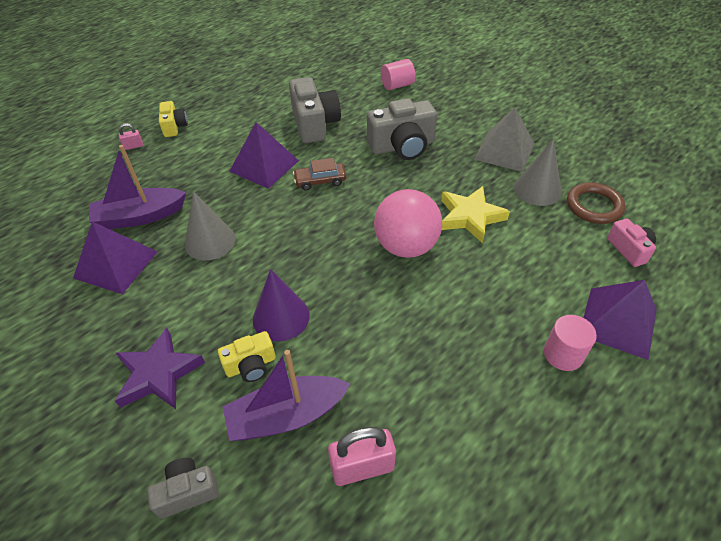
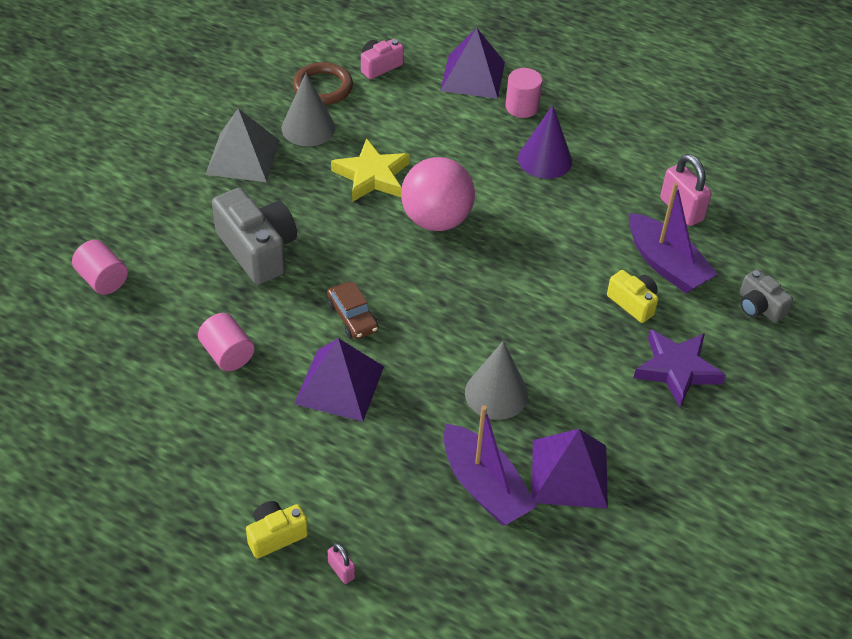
camera: 110 degrees left, 0 degrees up
purple cone [253,269,310,342] -> purple cone moved to [518,105,572,179]
grey camera [289,77,341,143] -> pink cylinder [198,313,254,371]

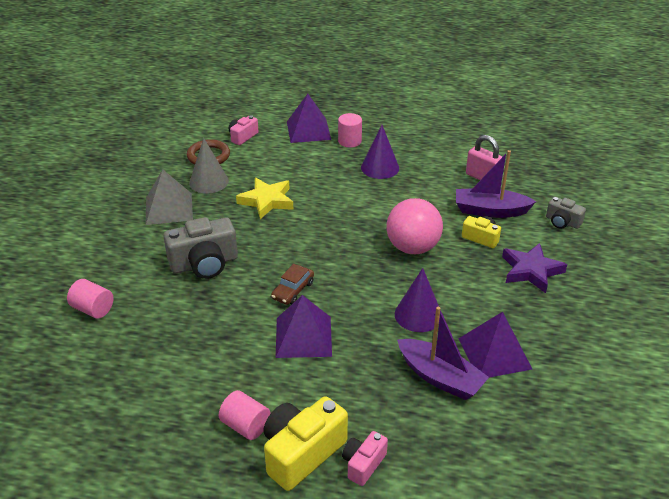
camera: 15 degrees left, 10 degrees down
pink cylinder [198,313,254,371] -> pink cylinder moved to [219,390,271,440]
grey camera [212,188,297,285] -> grey camera turned 120 degrees clockwise [163,217,238,279]
yellow camera [246,501,308,558] -> yellow camera [263,396,348,491], size x1.81
brown car [327,282,379,339] -> brown car turned 75 degrees clockwise [271,264,314,305]
pink padlock [328,543,355,584] -> pink camera [342,431,388,486]
pink ball [401,157,475,231] -> pink ball moved to [386,198,443,254]
grey cone [465,341,528,420] -> purple cone [395,268,441,332]
purple boat [629,182,717,293] -> purple boat turned 150 degrees clockwise [456,150,536,218]

